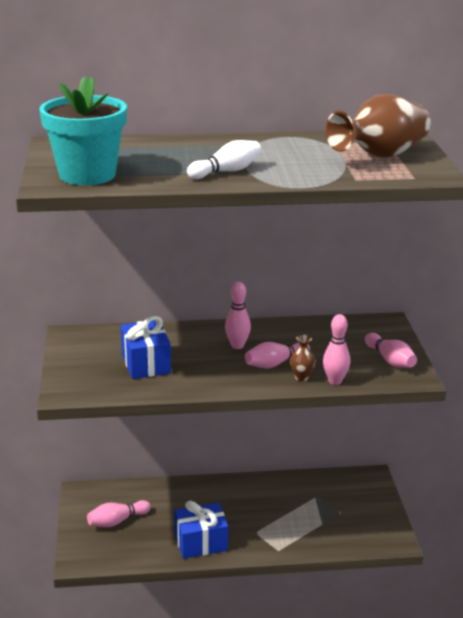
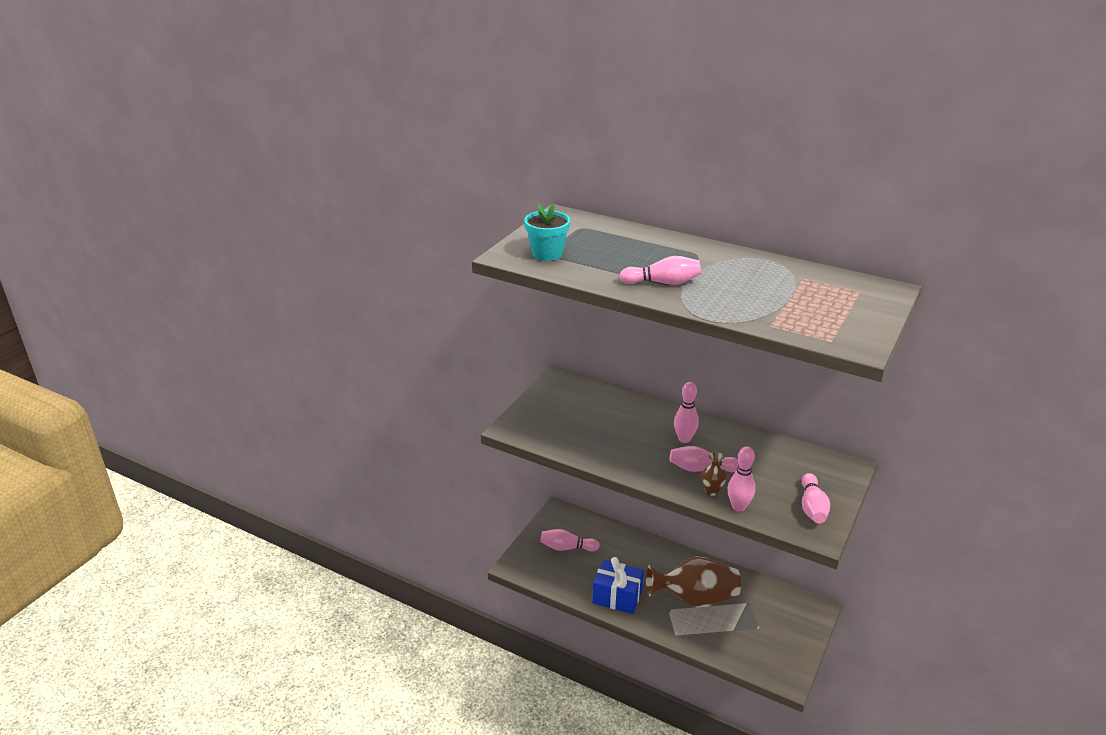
camera: 35 degrees right, 5 degrees up
turquoise flower pot [39,76,127,185] -> turquoise flower pot [524,204,570,261], size x0.60
blue gift [121,316,171,379] -> none
white bowling pin [187,140,261,179] -> pink bowling pin [620,256,701,285]
brown vase [325,94,431,158] -> brown vase moved to [646,556,741,608]

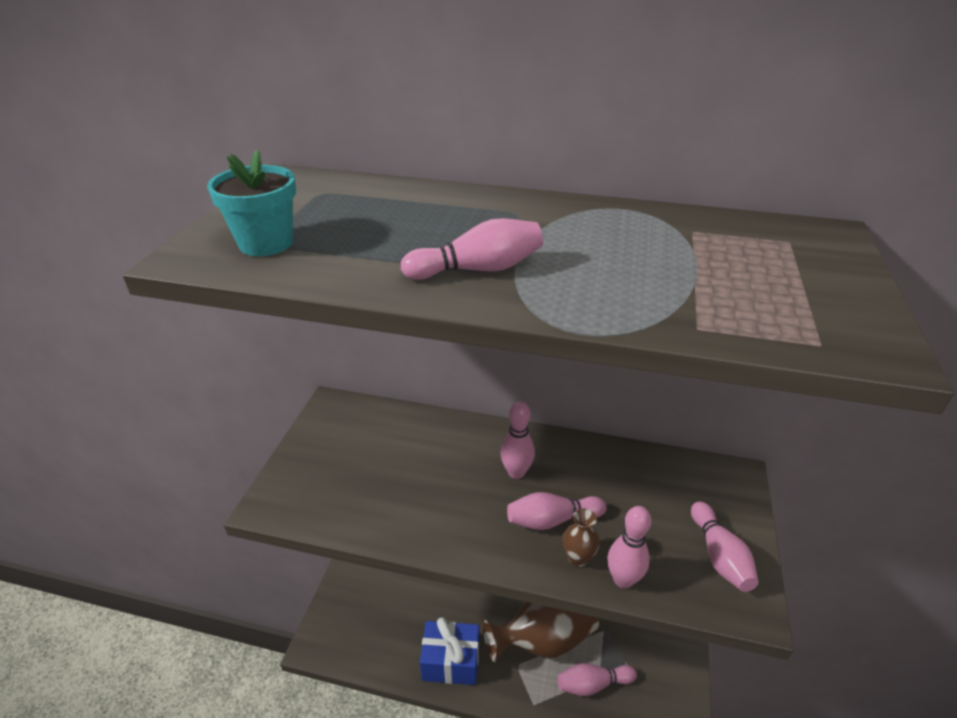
camera: 15 degrees left, 5 degrees up
pink bowling pin [540,529,600,551] -> pink bowling pin moved to [557,663,637,696]

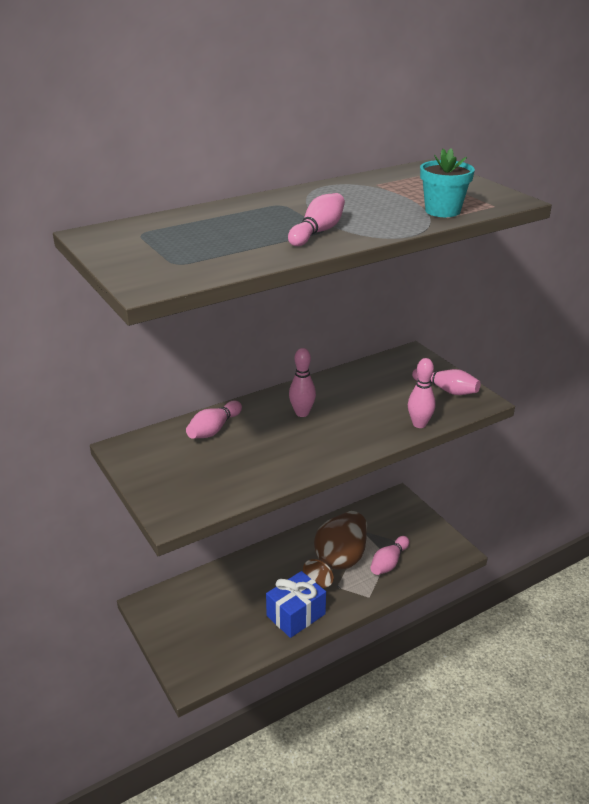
camera: 45 degrees left, 5 degrees down
turquoise flower pot [207,150,296,256] -> turquoise flower pot moved to [420,149,475,217]
pink bowling pin [507,492,607,530] -> pink bowling pin moved to [186,400,242,439]
brown vase [563,508,600,567] -> none

